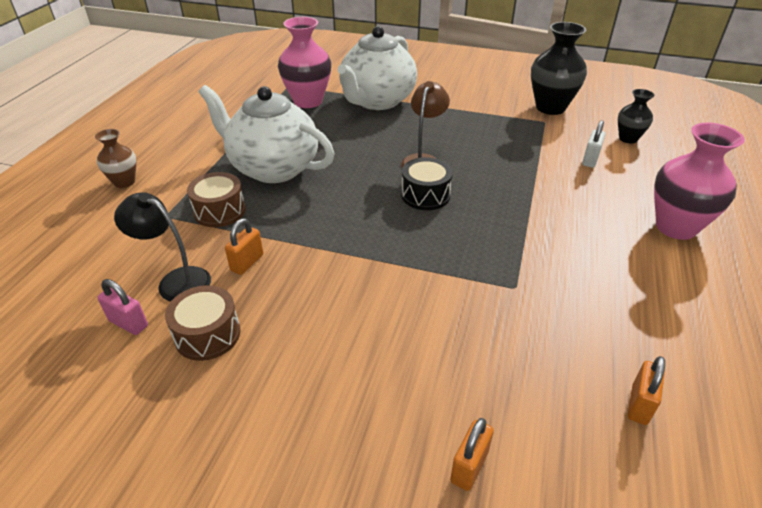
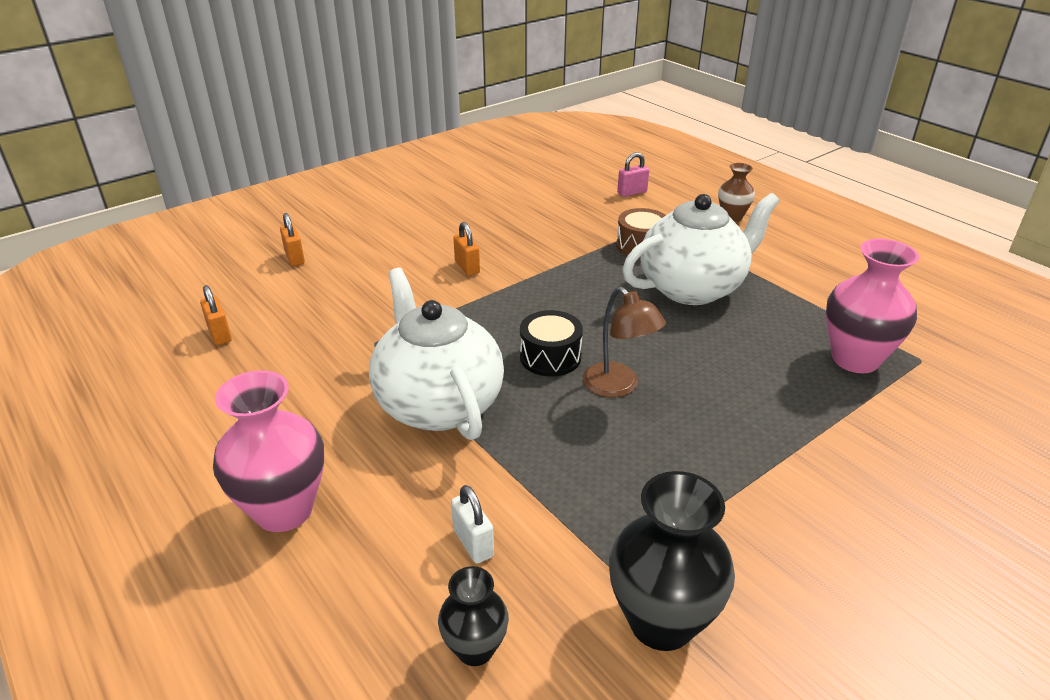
camera: 125 degrees right, 5 degrees down
pink padlock [98,279,148,335] -> pink padlock moved to [617,152,649,197]
black lamp [114,192,211,302] -> none
brown drum [165,285,240,361] -> none
orange padlock [225,218,263,275] -> orange padlock moved to [453,222,480,276]
white teapot [338,26,417,110] -> white teapot moved to [369,268,504,440]

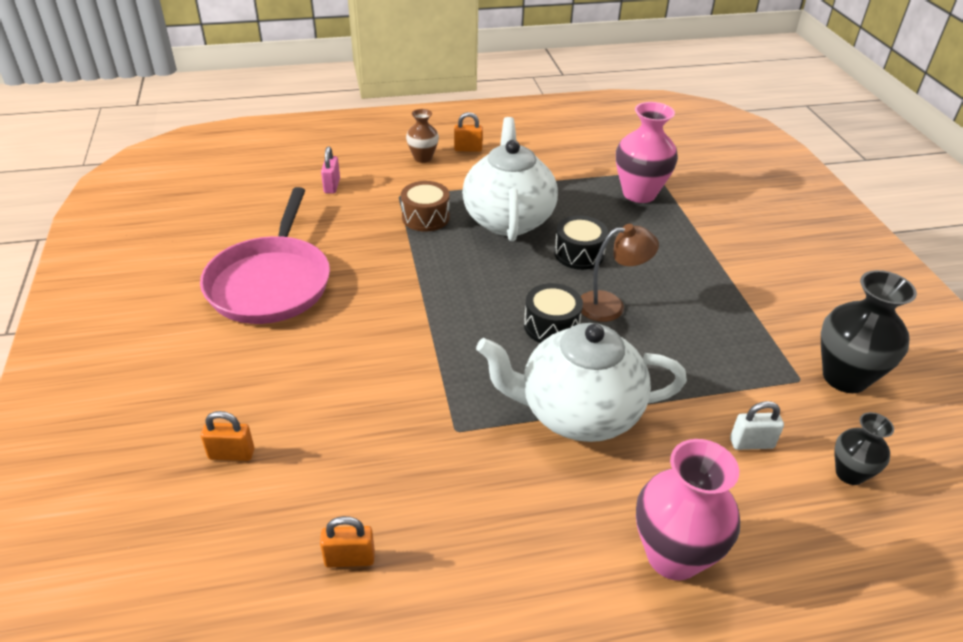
camera: 65 degrees left, 5 degrees up
orange padlock [453,222,480,276] -> orange padlock moved to [454,112,483,152]
none -> pink pan [200,187,330,324]
none -> black drum [554,215,608,270]

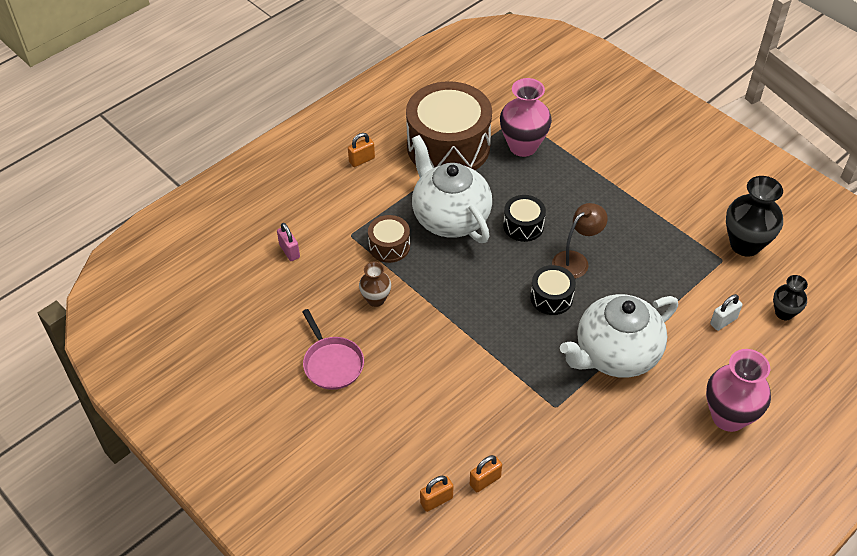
camera: 30 degrees left, 10 degrees up
pink pan [200,187,330,324] -> pink pan [302,309,364,390], size x0.58
orange padlock [320,516,375,568] -> orange padlock moved to [470,455,502,492]
brown vase [406,109,439,163] -> brown vase moved to [359,262,391,307]
none -> brown drum [406,81,492,170]

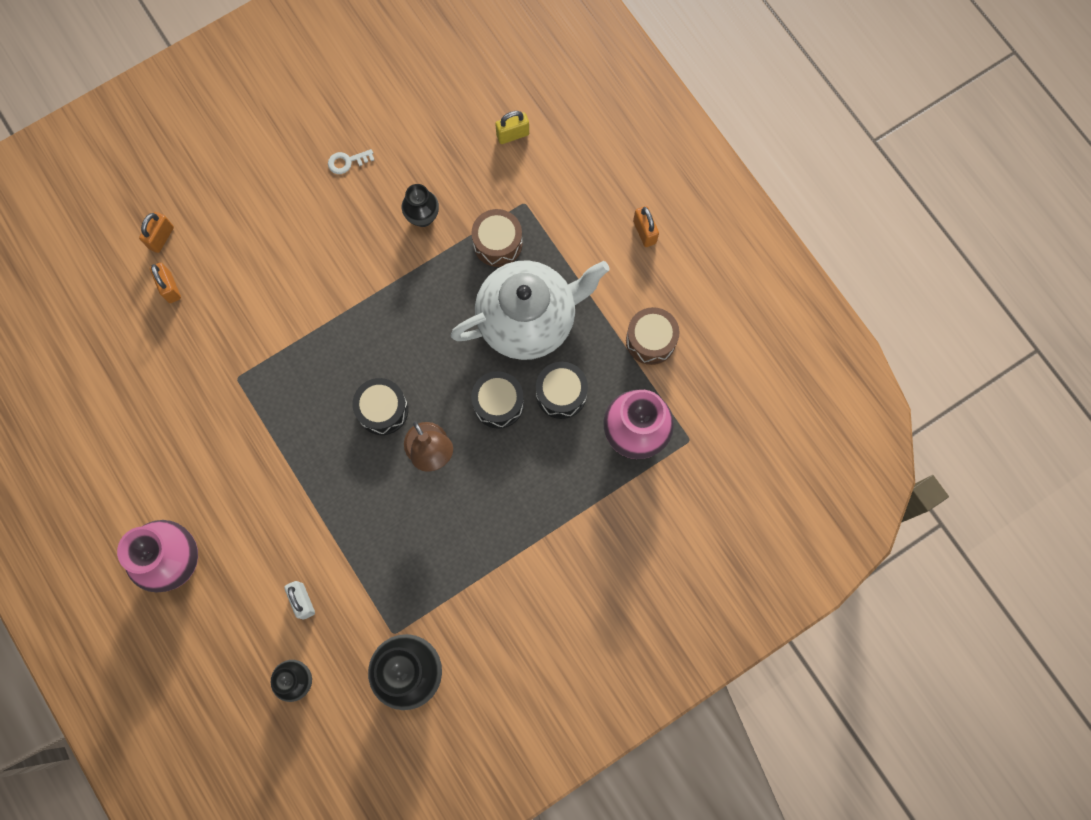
camera: 100 degrees right, 25 degrees up
pink padlock [277,223,300,261] -> yellow padlock [495,111,529,144]
pink pan [302,309,364,390] -> white key [328,149,374,174]
brown vase [359,262,391,307] -> black vase [402,184,439,227]
brown drum [406,81,492,170] -> brown drum [626,307,679,365], size x0.46
orange padlock [420,476,454,512] -> orange padlock turned 45 degrees clockwise [139,212,174,253]
white teapot [560,294,678,378] -> none
none -> black drum [536,362,588,419]

